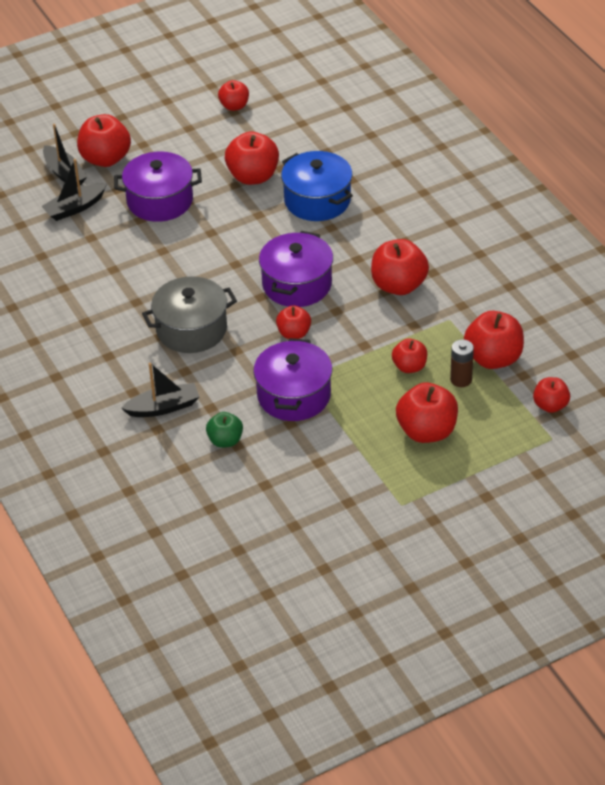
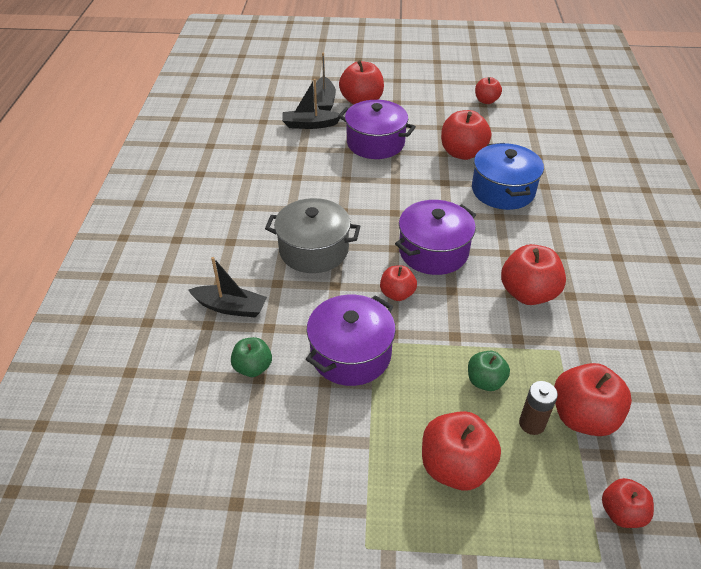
camera: 30 degrees right, 0 degrees up
red apple [392,338,427,373] -> green apple [468,351,510,391]

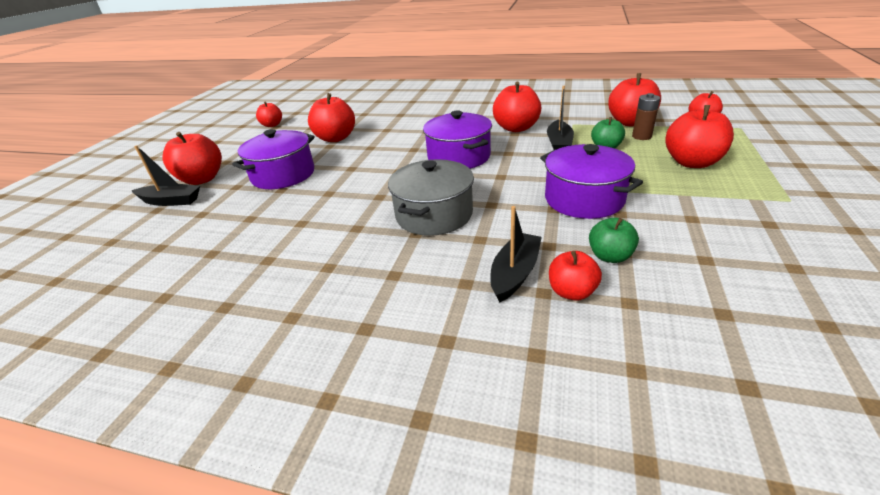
camera: 75 degrees left, 10 degrees down
black boat [282,79,340,129] -> black boat moved to [547,86,574,150]
red apple [380,265,417,301] -> red apple moved to [549,251,602,301]
blue pot [472,143,544,210] -> none

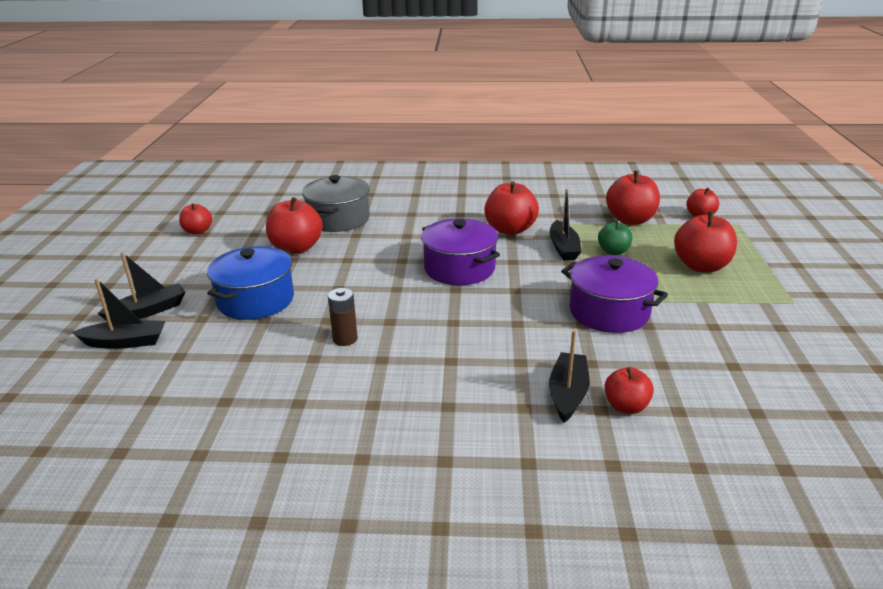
camera: 15 degrees left, 5 degrees down
red apple [163,132,222,185] -> black boat [97,252,186,321]
purple pot [232,129,315,189] -> blue pot [207,246,294,320]
grey pot [388,159,474,236] -> grey pot moved to [302,175,370,232]
green apple [589,218,639,263] -> none
brown battery [632,93,660,140] -> brown battery moved to [328,288,357,346]

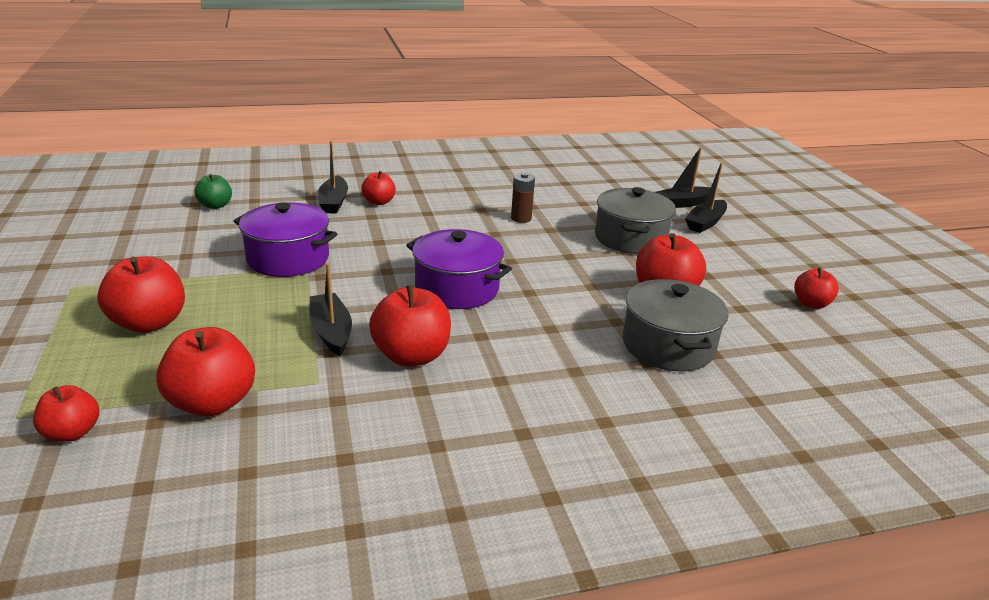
camera: 160 degrees right, 0 degrees up
blue pot [207,246,294,320] -> grey pot [595,187,676,254]
green apple [598,221,633,255] -> green apple moved to [195,174,232,209]
red apple [604,367,654,414] -> red apple moved to [361,171,396,205]

